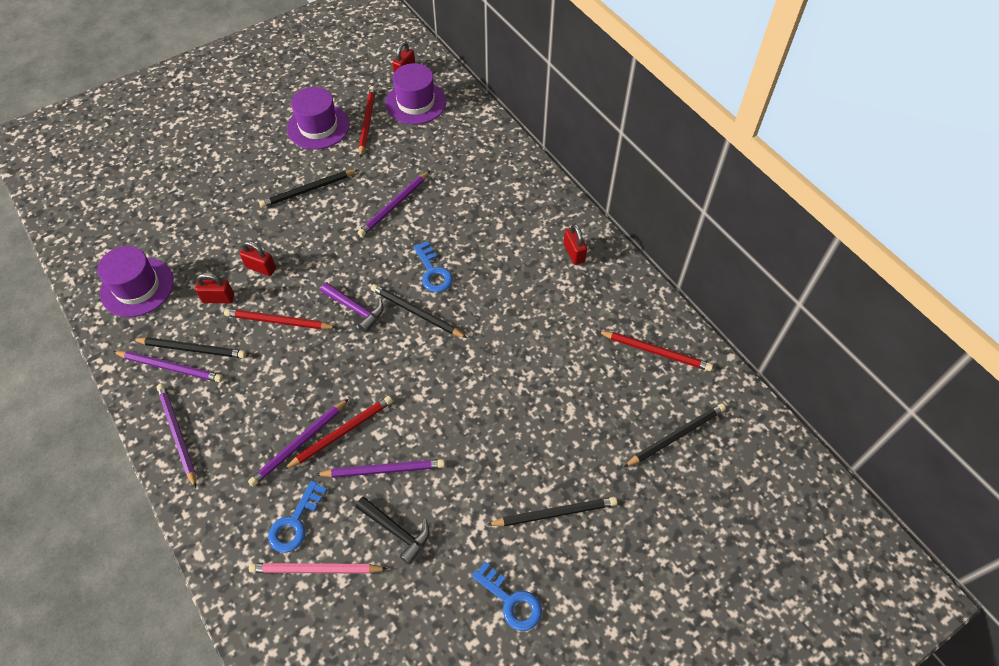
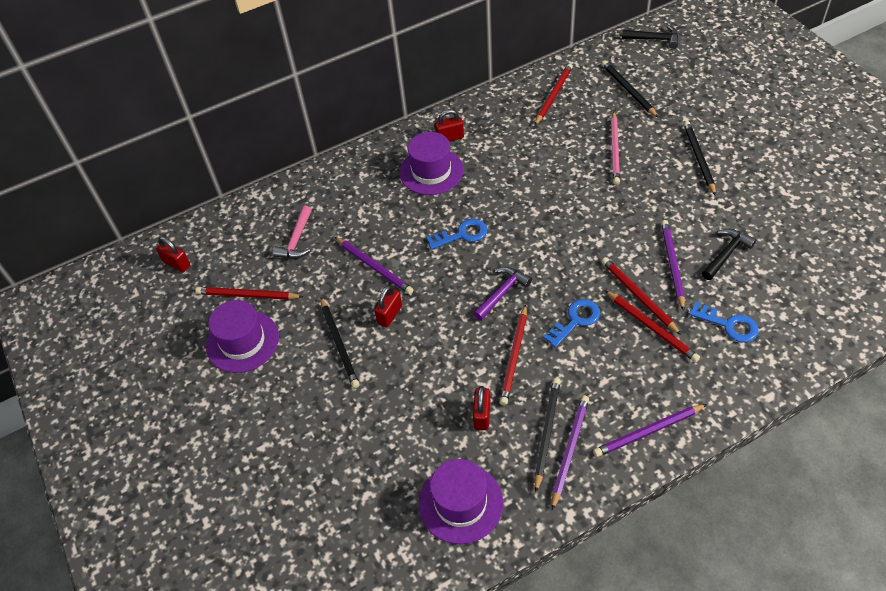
camera: 80 degrees left, 5 degrees down
red padlock [240,241,276,276] -> red padlock moved to [374,285,402,327]
purple pencil [248,399,349,487] -> red pencil [605,290,700,362]
pink pencil [249,563,388,574] -> pink pencil moved to [611,111,620,185]
black pencil [371,284,467,338] -> none
purple hat [385,63,446,124] -> purple hat moved to [399,132,464,195]
blue key [472,561,542,631] -> blue key moved to [543,299,600,348]
none -> pink hammer [273,205,312,258]
none -> black hammer [622,25,678,49]

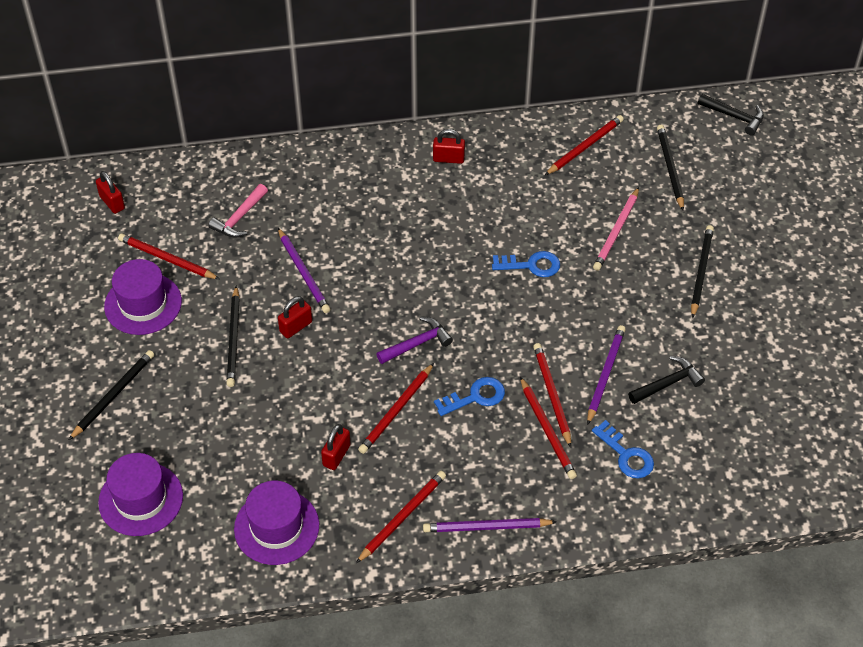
camera: 15 degrees right, 0 degrees up
purple hat [399,132,464,195] -> purple hat moved to [98,453,183,536]
blue key [426,219,487,250] -> blue key moved to [492,251,560,277]
black pencil [534,378,561,492] -> black pencil moved to [69,350,154,440]
purple pencil [552,395,589,510] -> red pencil [356,471,446,563]

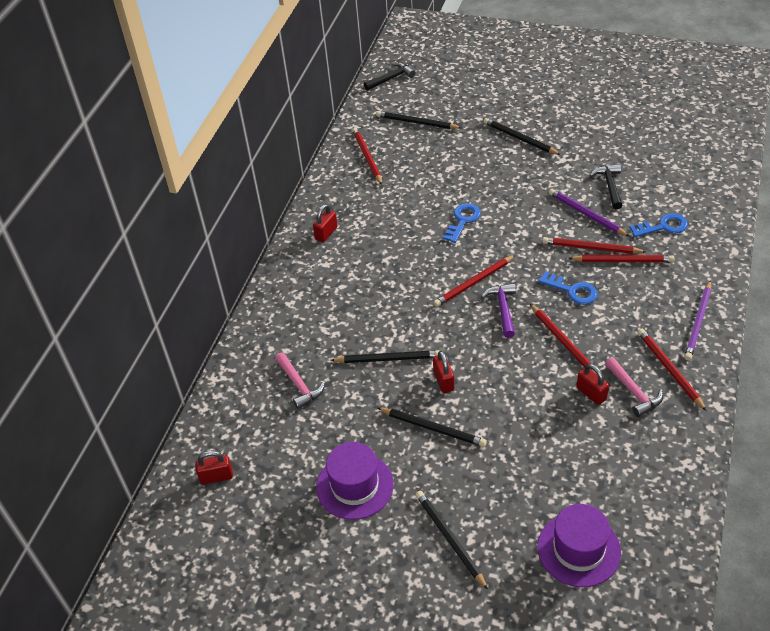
camera: 60 degrees left, 5 degrees down
red pencil [118,234,219,279] -> red pencil moved to [433,255,515,307]
purple hat [234,481,319,565] -> none
purple pencil [278,228,330,313] -> black pencil [331,350,440,363]
blue key [434,377,505,416] -> blue key turned 120 degrees clockwise [538,271,598,305]
pink pencil [593,187,639,271] -> none
none -> pink hammer [605,357,663,417]

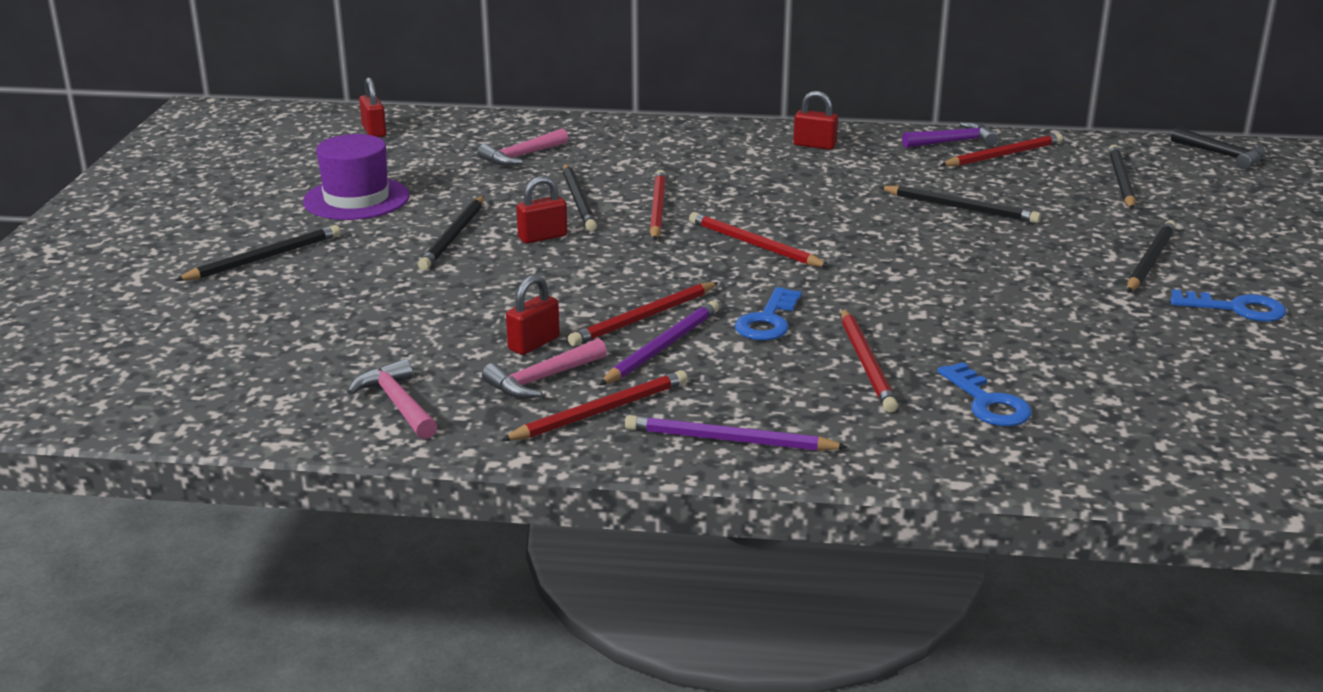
camera: 75 degrees right, 20 degrees down
blue key [443,203,481,243] -> blue key moved to [1170,289,1286,322]
purple hammer [481,283,516,338] -> purple hammer moved to [902,122,998,148]
purple hat [537,504,621,587] -> none
red pencil [542,237,646,254] -> red pencil moved to [650,170,666,241]
purple pencil [549,189,630,237] -> purple pencil moved to [599,301,719,385]
black hammer [590,164,623,209] -> none
none -> pink hammer [348,359,437,439]
none -> black pencil [879,186,1041,223]

